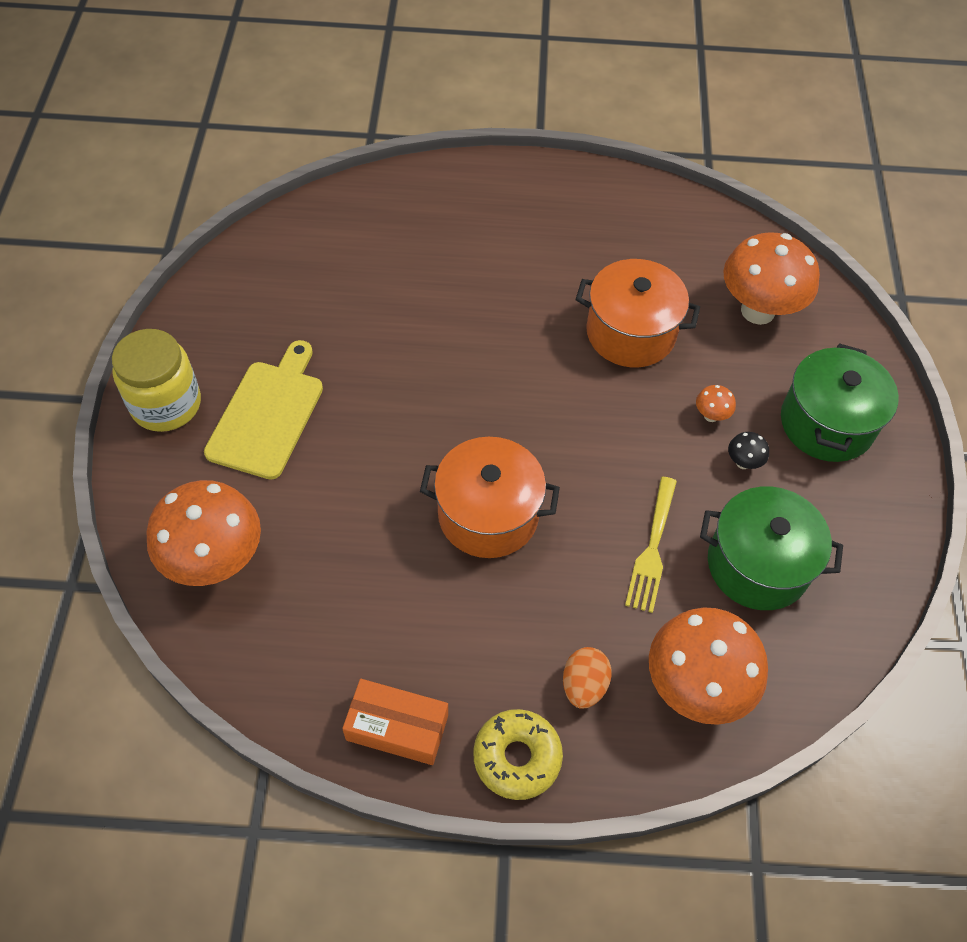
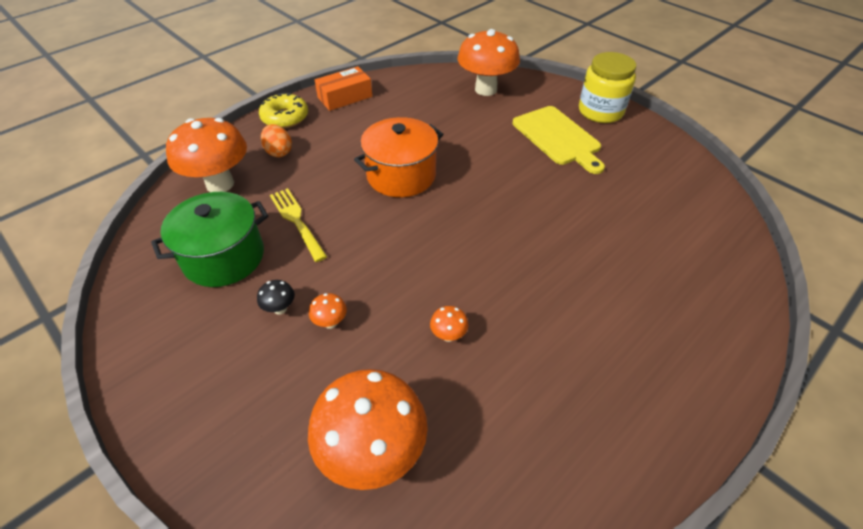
camera: 135 degrees right, 10 degrees down
orange pot [576,259,700,367] -> orange mushroom [430,306,469,342]
green pot [781,343,899,462] -> none

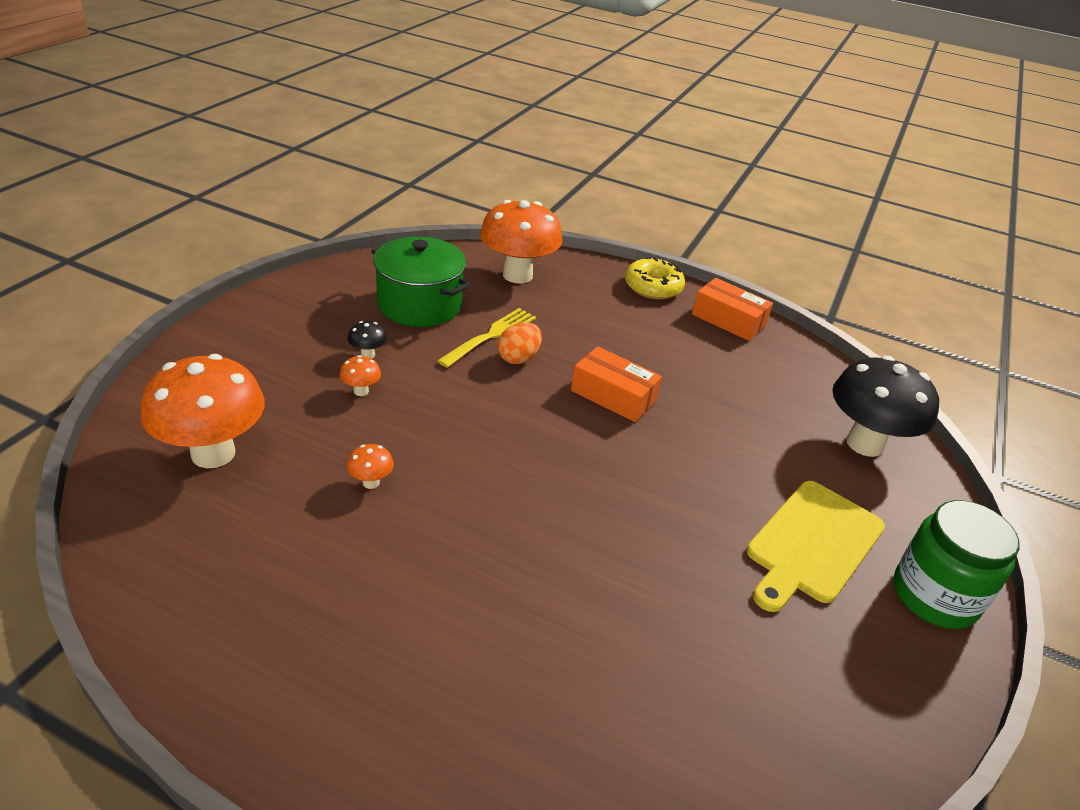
camera: 65 degrees right, 10 degrees down
orange egg [261,124,292,157] -> orange egg moved to [498,322,542,364]
orange pot [354,117,443,197] -> orange box [571,346,662,422]
orange mushroom [457,29,520,96] -> black mushroom [832,356,939,457]
yellow jar [579,52,636,123] -> green jar [894,500,1020,629]

